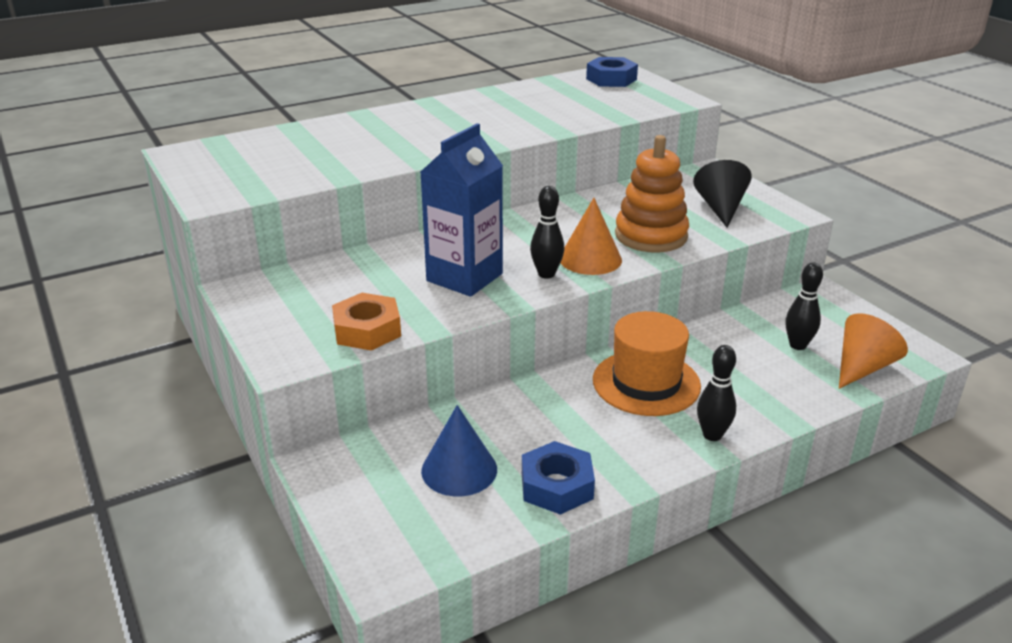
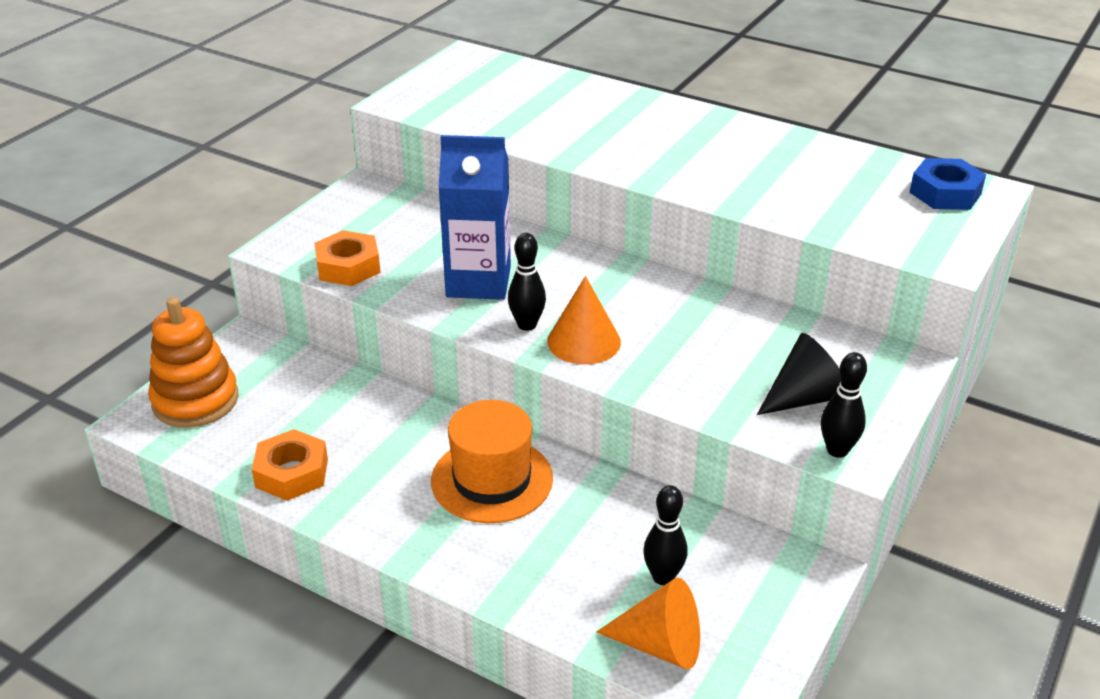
camera: 60 degrees right, 5 degrees up
blue cone [421,405,497,496] -> none
blue nut [522,441,595,515] -> orange nut [252,429,328,501]
orange stacking toy [615,135,689,252] -> orange stacking toy moved to [148,297,239,428]
black bowling pin [697,345,736,441] -> black bowling pin moved to [821,352,867,458]

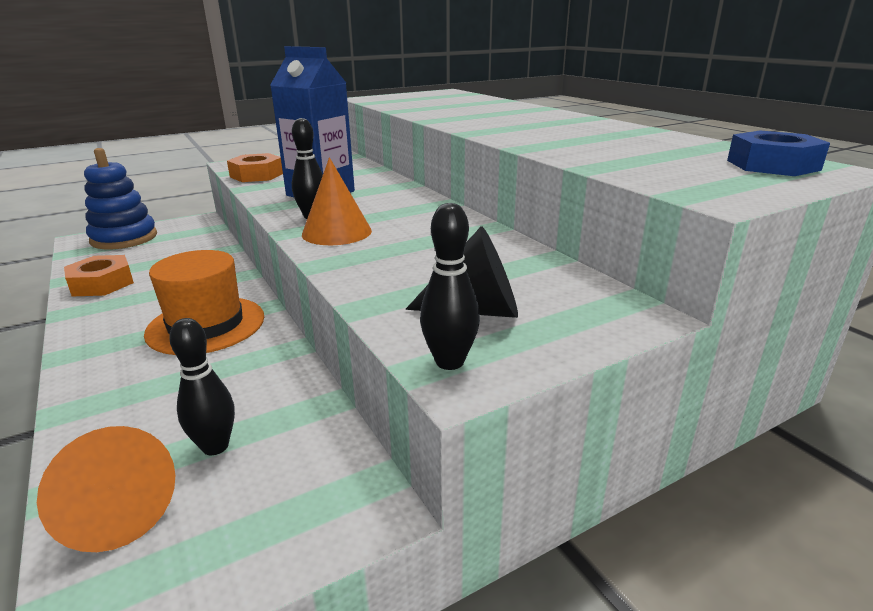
camera: 30 degrees right, 10 degrees down
orange stacking toy [148,297,239,428] -> blue stacking toy [84,148,157,249]

